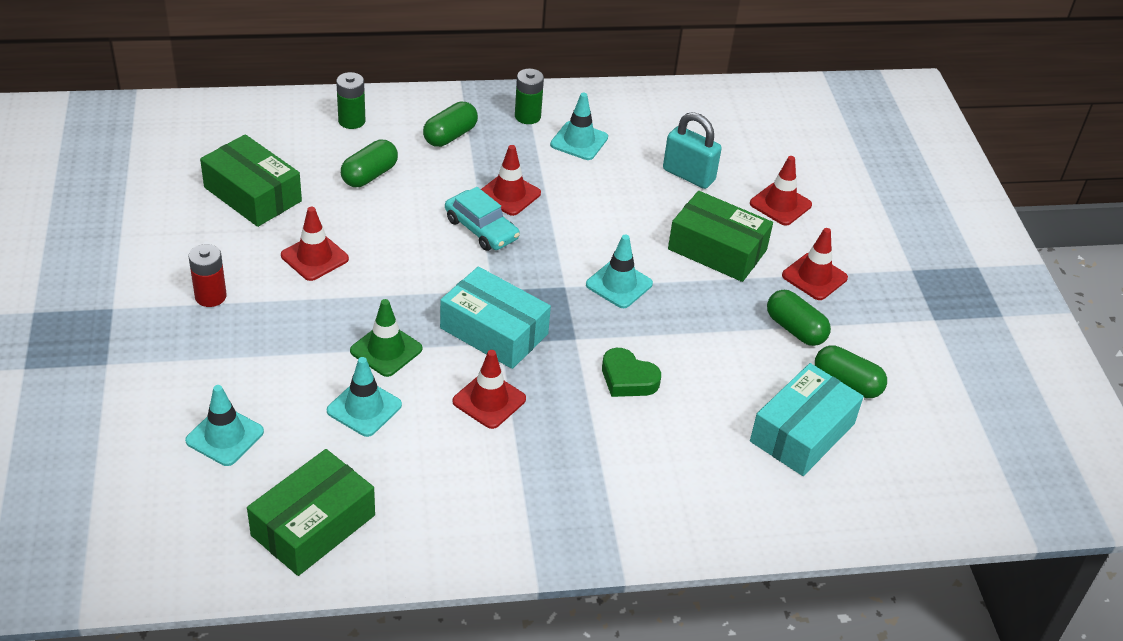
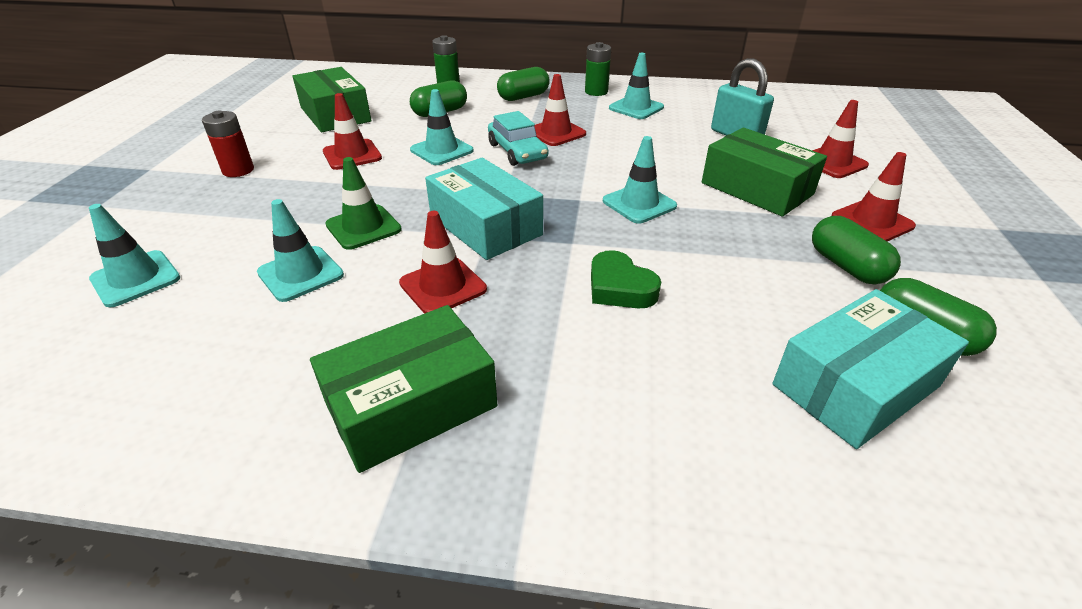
camera: 20 degrees right, 5 degrees down
green box [247,449,375,576] -> green box moved to [310,305,497,473]
none -> turquoise traffic cone [410,89,474,165]

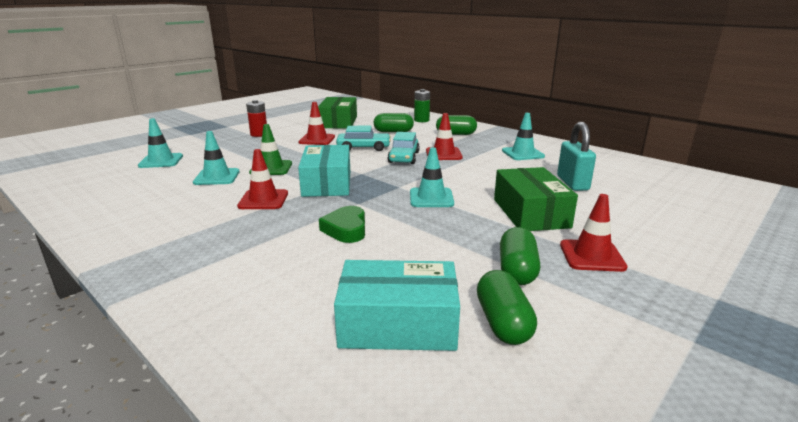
camera: 35 degrees right, 15 degrees down
green box [310,305,497,473] -> none
turquoise traffic cone [410,89,474,165] -> turquoise car [336,126,391,151]
green battery [585,42,611,96] -> none
red traffic cone [812,100,869,178] -> none

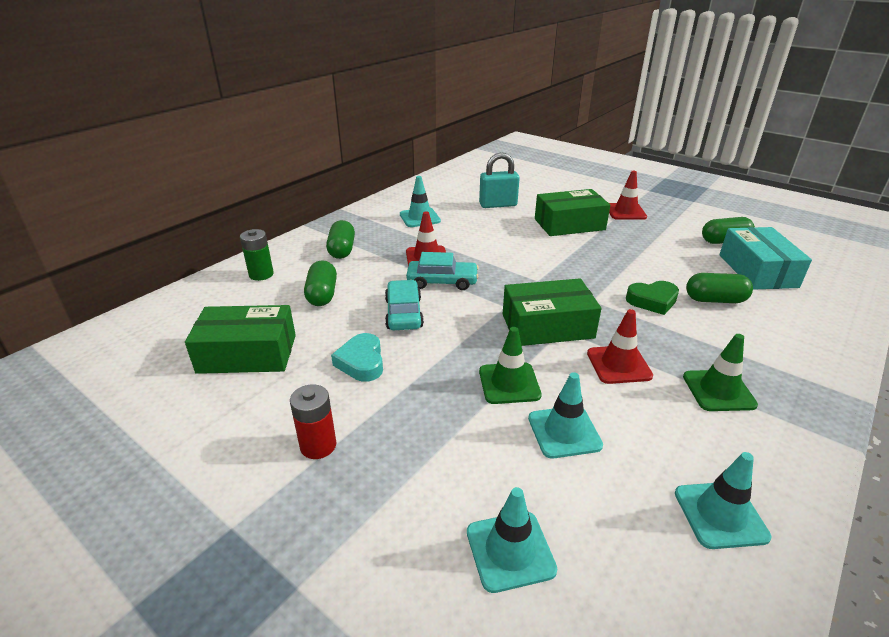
camera: 95 degrees left, 10 degrees up
red traffic cone [298,102,335,145] -> turquoise heart [331,333,383,382]
turquoise box [298,145,350,197] -> green box [503,278,602,346]
turquoise traffic cone [410,147,454,207] -> turquoise traffic cone moved to [675,452,771,549]
green capsule [500,227,540,285] -> green capsule moved to [686,273,753,303]
none -> green traffic cone [683,334,758,411]

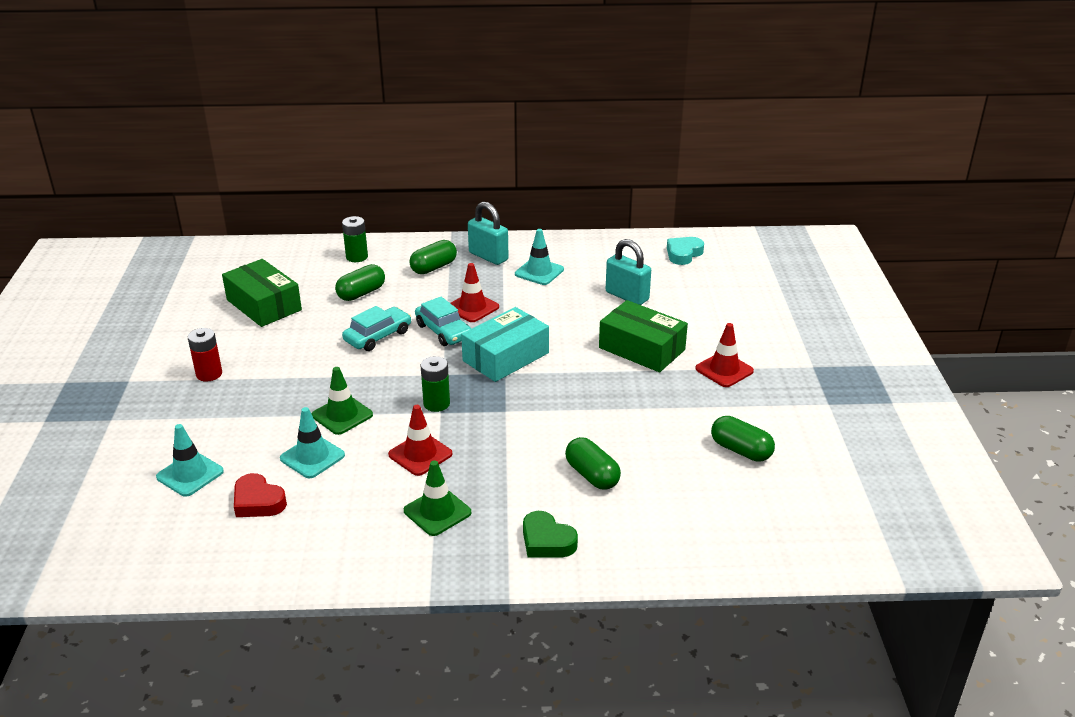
camera: 50 degrees right, 0 degrees up
turquoise heart [331,333,383,382] -> turquoise heart moved to [667,237,704,265]
green box [503,278,602,346] -> green battery [421,356,450,412]
green heart [626,281,679,315] -> green heart moved to [523,511,578,557]
turquoise traffic cone [675,452,771,549] -> none
turquoise box [719,227,812,290] -> turquoise box moved to [461,307,549,382]
none -> red heart [234,473,287,517]
none -> turquoise padlock [468,202,508,265]

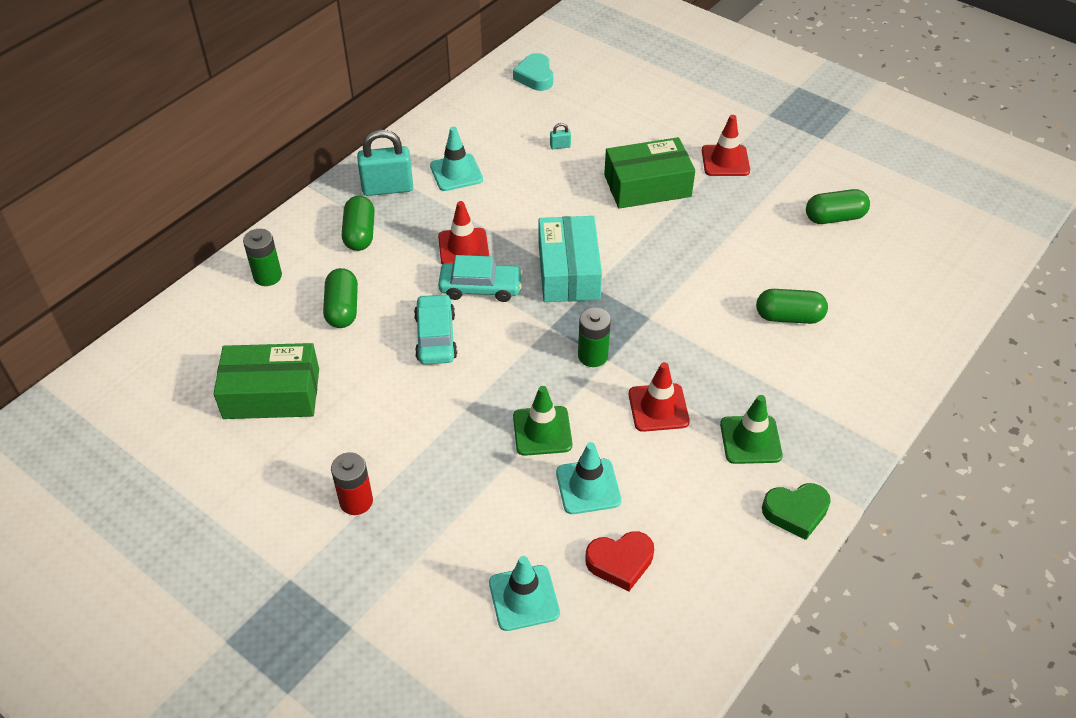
camera: 50 degrees left, 15 degrees up
green heart [523,511,578,557] -> green heart moved to [762,483,831,540]
turquoise padlock [606,239,651,305] -> turquoise padlock [550,123,571,149], size x0.41

